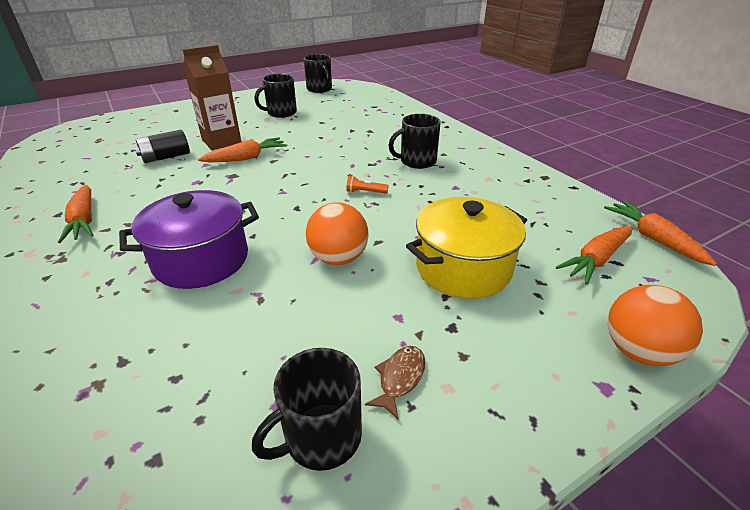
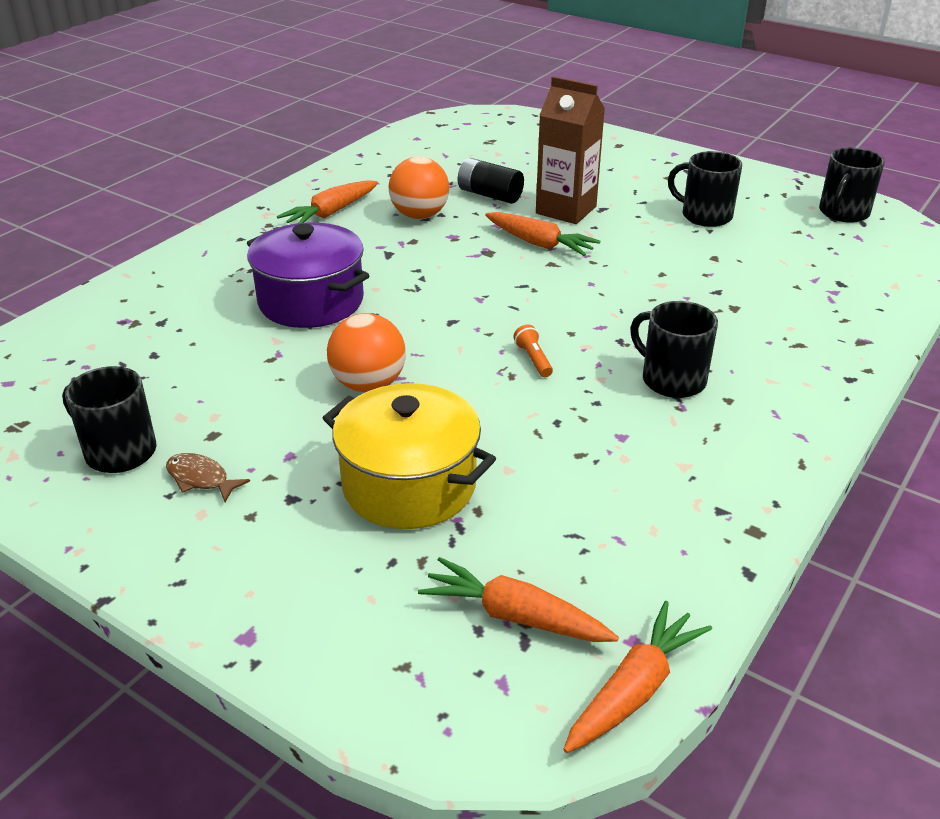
camera: 65 degrees right, 0 degrees up
brown fish [365,346,425,419] -> brown fish turned 150 degrees counterclockwise [166,453,250,502]
orange ball [608,285,703,366] -> orange ball moved to [388,157,449,219]

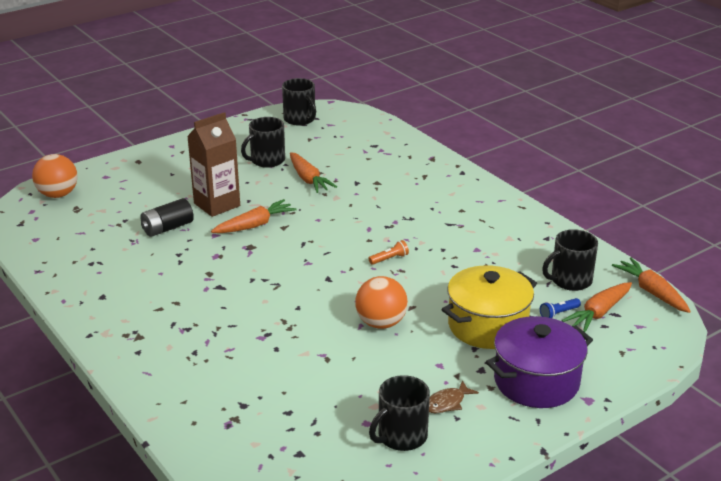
camera: 70 degrees left, 5 degrees down
purple pot [247,223,369,328] -> purple pot moved to [486,316,593,408]
orange carrot [277,180,378,223] -> orange carrot moved to [290,152,337,193]
orange ball [388,157,449,219] -> orange ball moved to [32,154,78,198]
orange flashlight [513,324,553,377] -> orange flashlight turned 150 degrees clockwise [369,240,409,265]
black mug [630,301,718,398] -> black mug moved to [542,229,598,291]
none -> blue flashlight [540,298,581,318]

